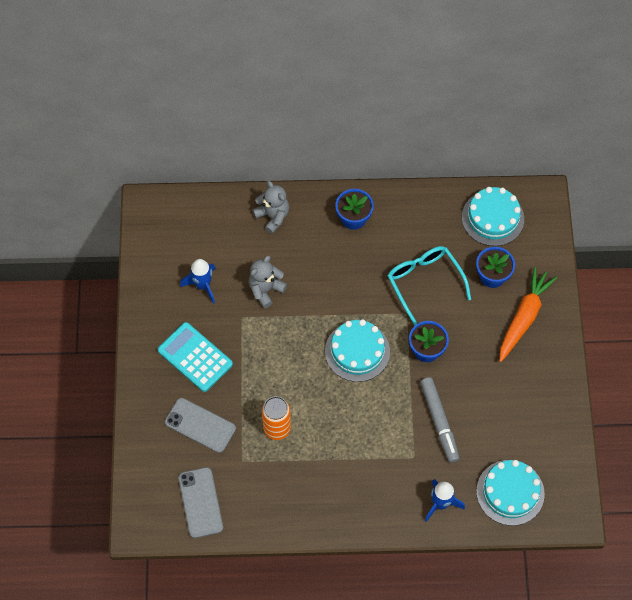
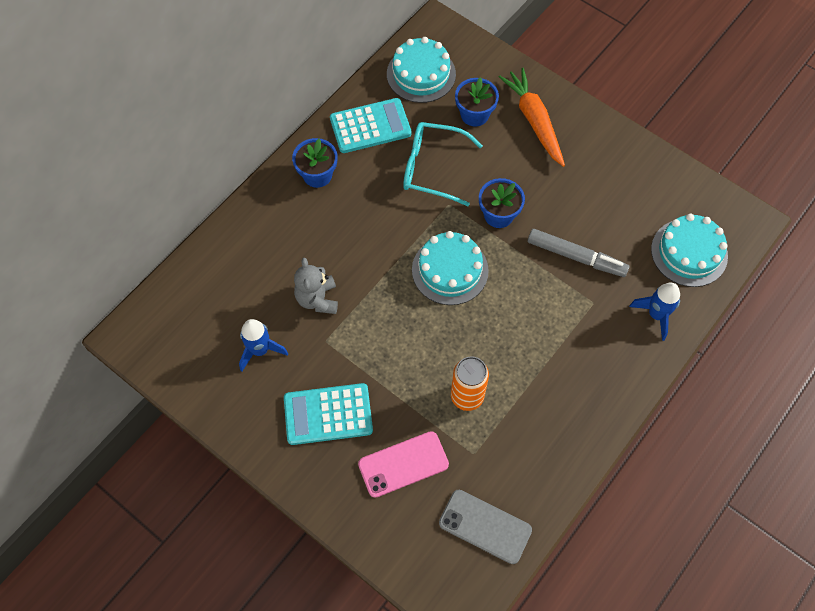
camera: 50 degrees left, 0 degrees up
grey phone [165,398,236,453] -> pink phone [358,431,449,498]
grey teddy bear [252,181,289,234] -> none
none -> turquoise calculator [330,98,412,153]

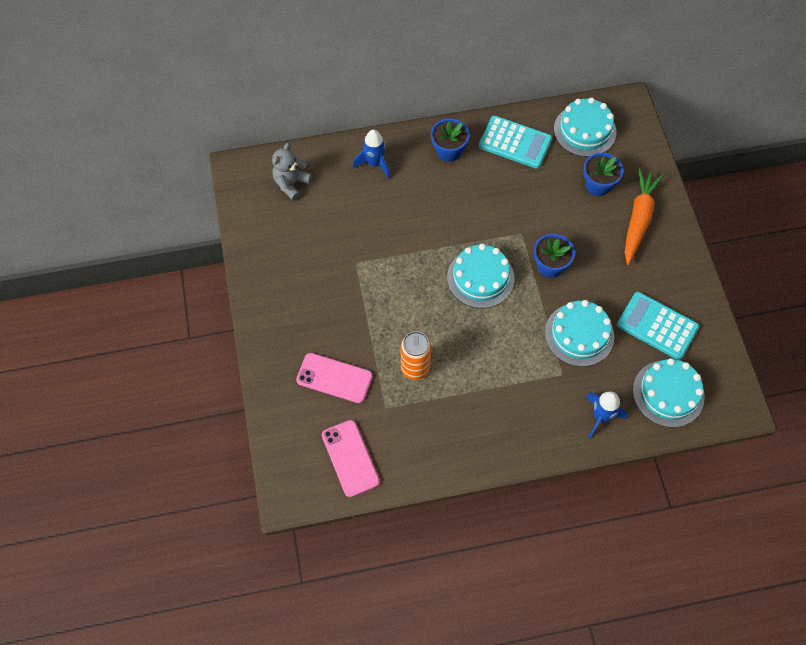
camera: 40 degrees right, 0 degrees up
blue rocket [239,319,288,371] -> blue rocket moved to [353,129,390,178]
turquoise calculator [284,383,373,445] -> turquoise calculator moved to [617,292,699,360]
grey teddy bear [294,258,338,314] -> grey teddy bear moved to [272,142,312,201]
turquoise glasses [403,122,483,206] -> none
grey phone [439,490,532,564] -> pink phone [322,420,380,497]
grey marker [528,229,629,277] -> turquoise cake [545,300,614,367]

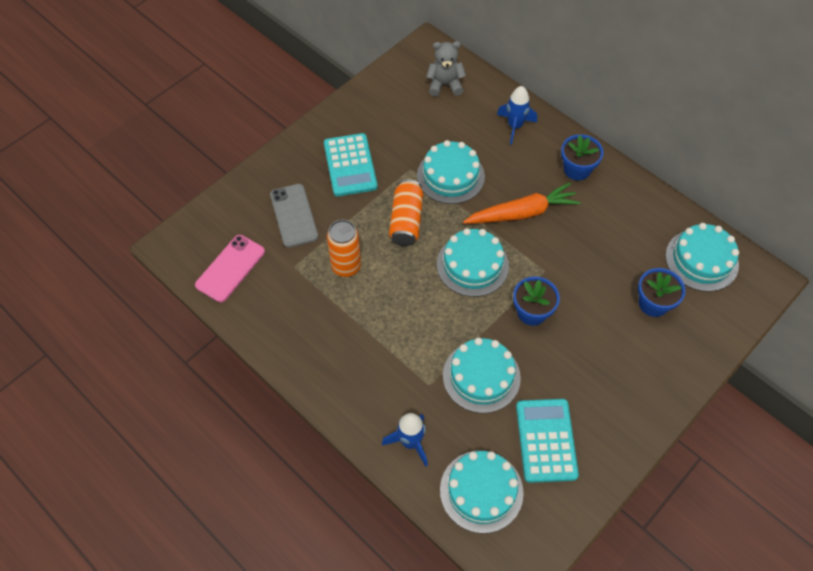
camera: 55 degrees right, 5 degrees down
pink phone [296,353,373,403] -> grey phone [270,184,318,248]
turquoise calculator [479,115,552,169] -> turquoise calculator moved to [324,133,378,196]
orange carrot [625,168,663,265] -> orange carrot moved to [463,183,581,224]
none -> orange can [389,179,423,246]
none -> turquoise cake [417,140,485,204]

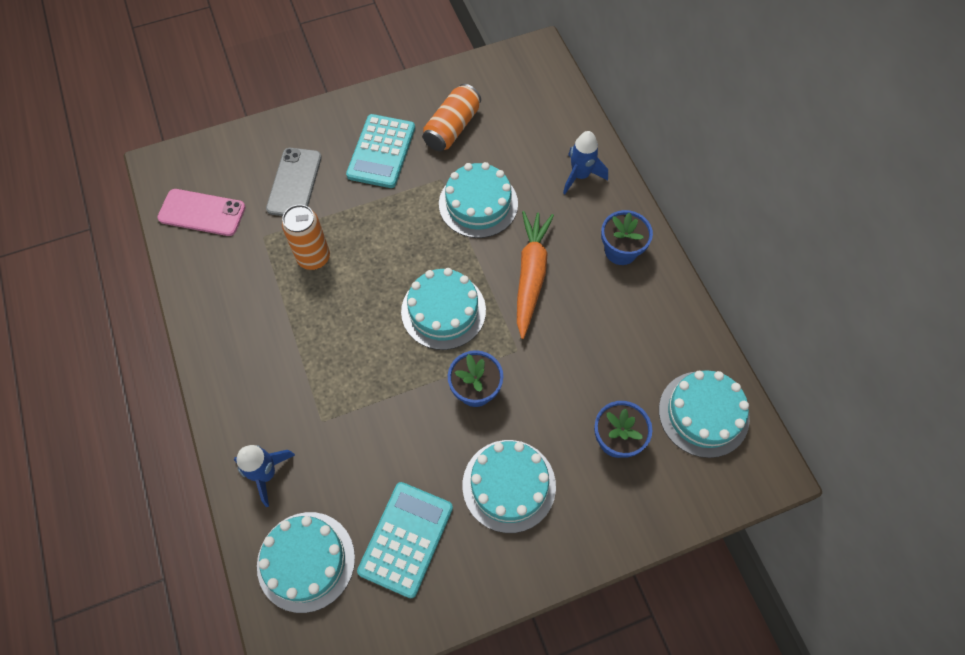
camera: 25 degrees right, 5 degrees up
pink phone [195,235,265,302] -> pink phone turned 45 degrees clockwise [157,189,246,236]
orange can [389,179,423,246] -> orange can moved to [423,84,481,151]
grey teddy bear [426,41,466,96] -> none
turquoise cake [443,338,521,413] -> turquoise cake moved to [462,440,556,533]
orange carrot [463,183,581,224] -> orange carrot turned 90 degrees counterclockwise [517,211,554,339]

